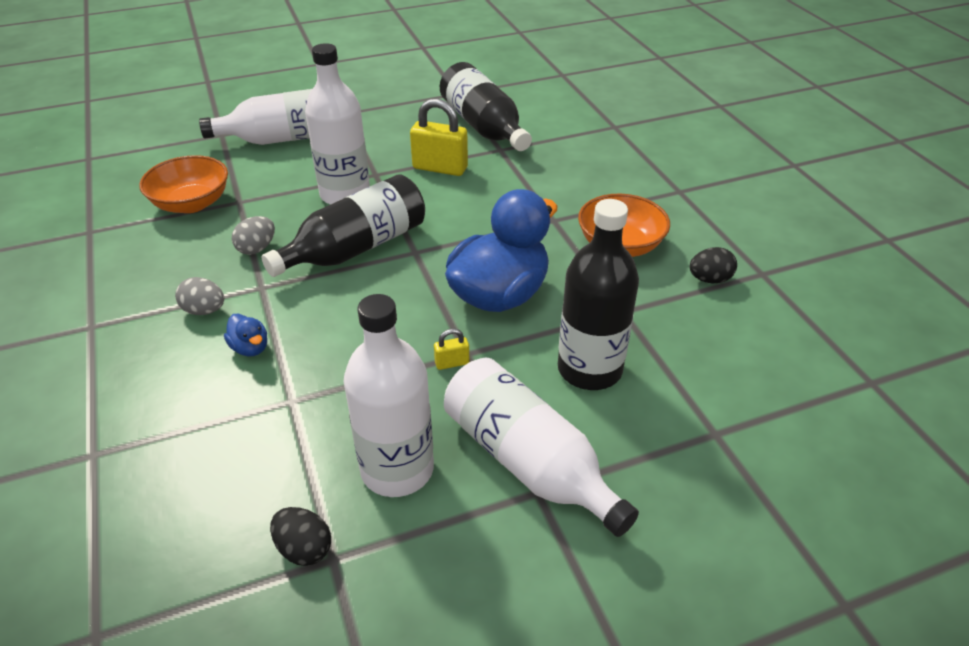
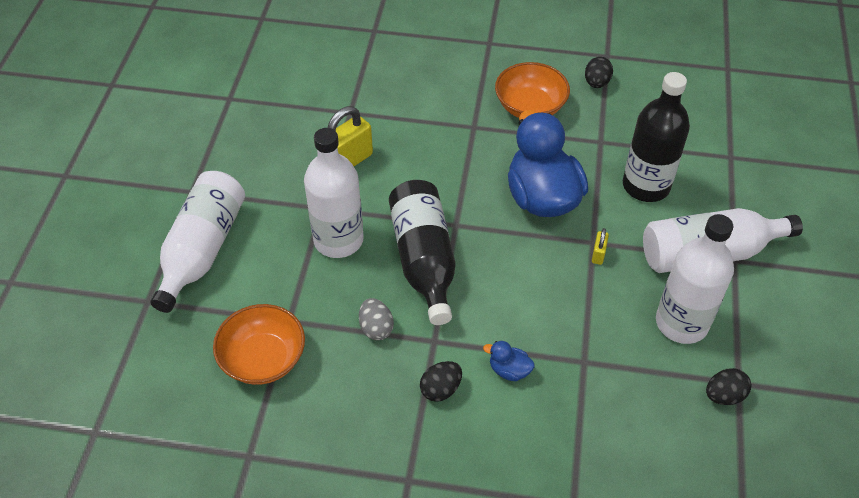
camera: 60 degrees left, 10 degrees up
grey egg [175,277,224,315] -> black egg [420,361,462,402]
blue duck [224,314,267,357] -> blue duck turned 150 degrees counterclockwise [483,341,535,381]
black bottle [440,62,532,151] -> none

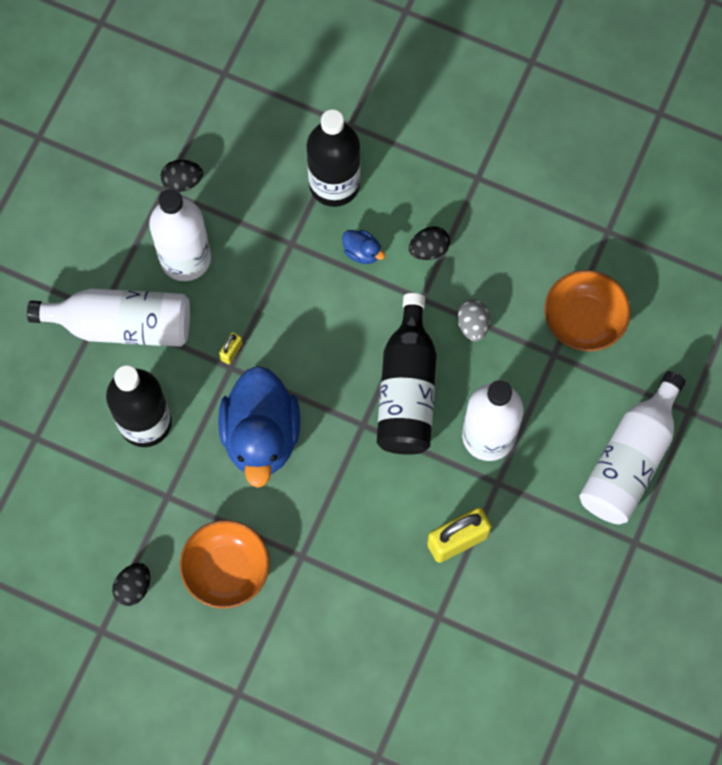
camera: 165 degrees left, 20 degrees up
none -> black bottle [307,109,361,207]

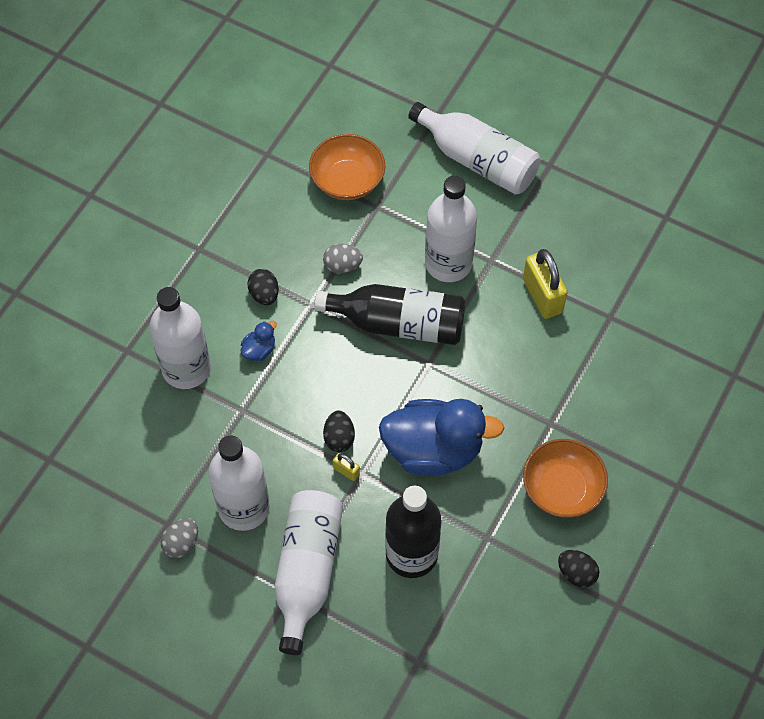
camera: 85 degrees left, 10 degrees down
black egg [161,160,203,192] -> black egg moved to [323,411,355,452]
black bottle [307,109,361,207] -> white bottle [149,287,211,389]
none -> grey egg [161,518,198,558]

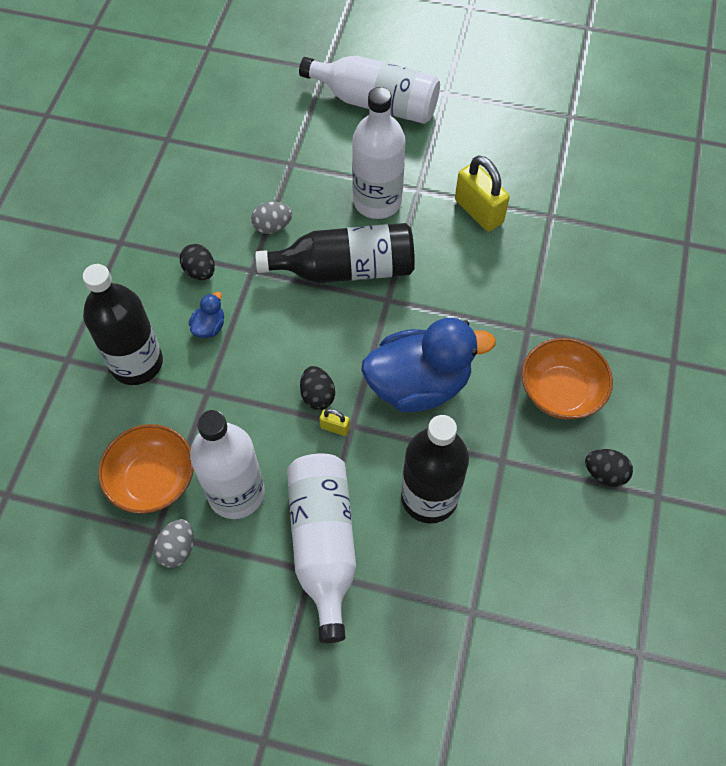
camera: 15 degrees left, 0 degrees up
white bottle [149,287,211,389] -> black bottle [82,264,163,385]
orange bowl [309,134,385,200] -> orange bowl moved to [98,424,194,514]

